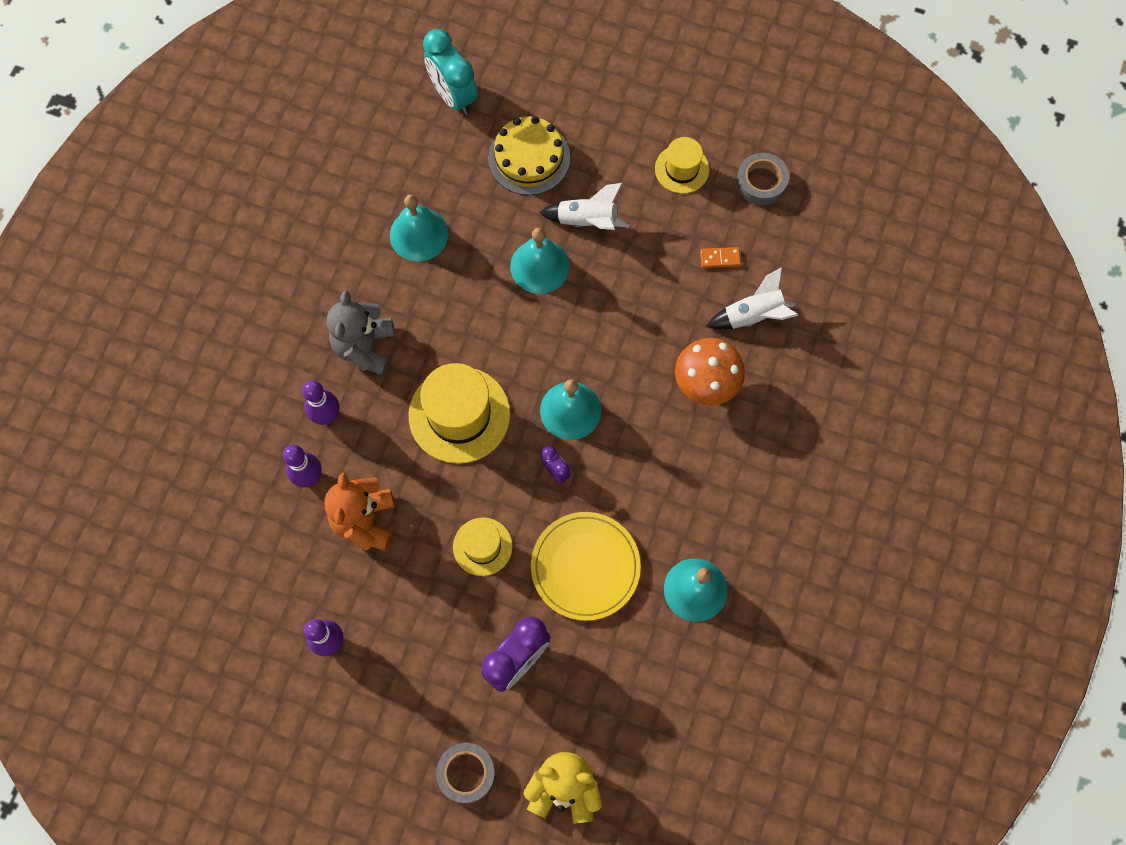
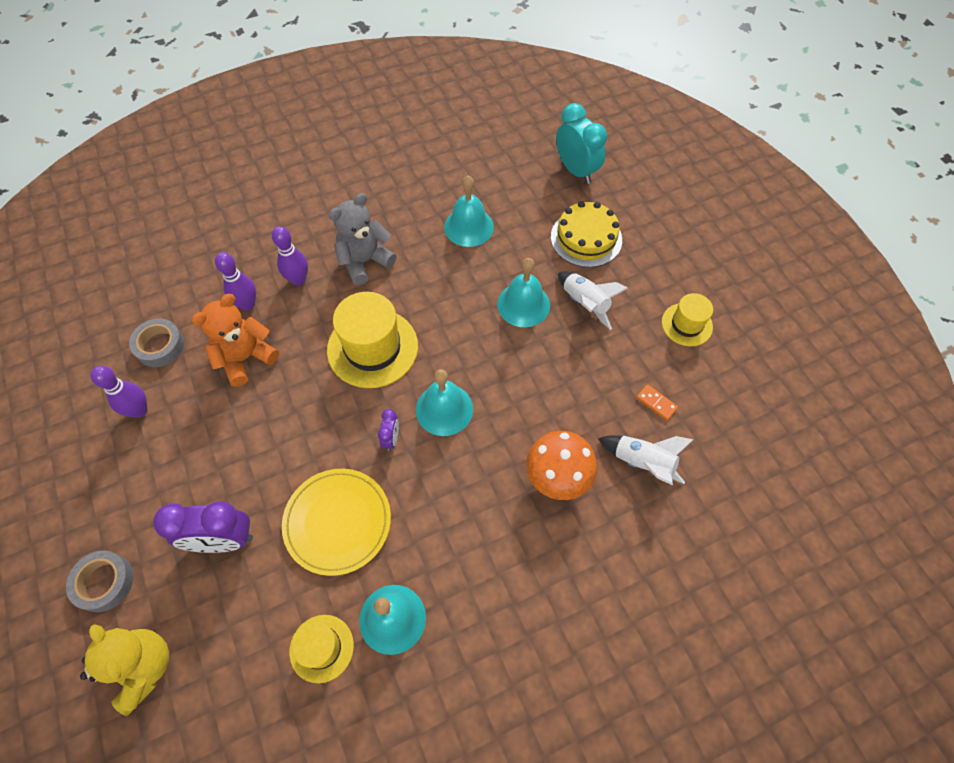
camera: 45 degrees right, 10 degrees down
turquoise clock [423,29,478,115] -> turquoise clock turned 135 degrees clockwise [556,103,607,184]
yellow hat [453,517,512,576] -> yellow hat moved to [289,615,354,683]
grey tape [736,153,789,205] -> grey tape moved to [129,319,184,367]

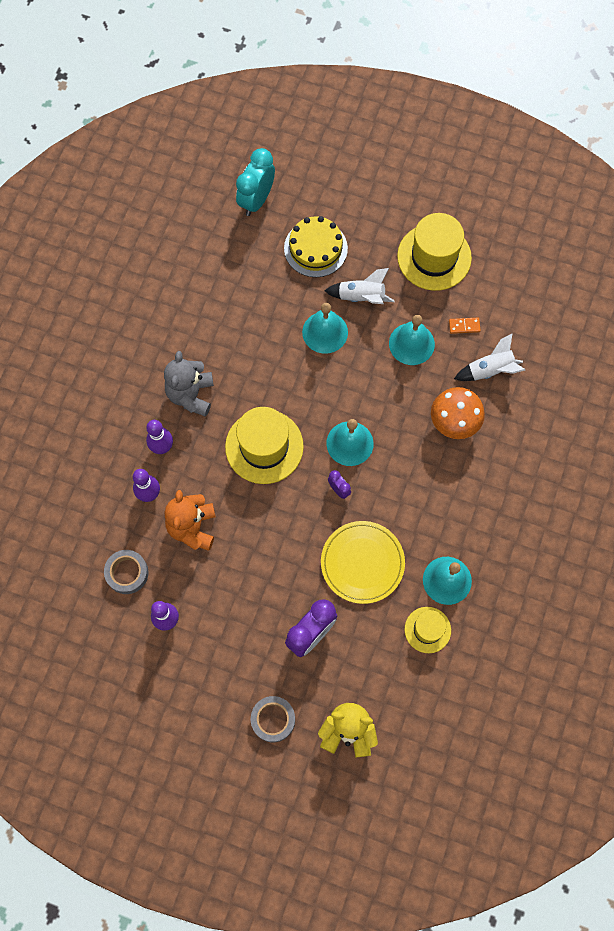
camera: 45 degrees left, 10 degrees up
turquoise bell [444,176,494,247] -> turquoise bell moved to [389,315,435,365]
turquoise clock [556,103,607,184] -> turquoise clock turned 75 degrees counterclockwise [236,148,275,216]
yellow hat [662,293,713,346] -> yellow hat [397,213,472,291], size x1.76

